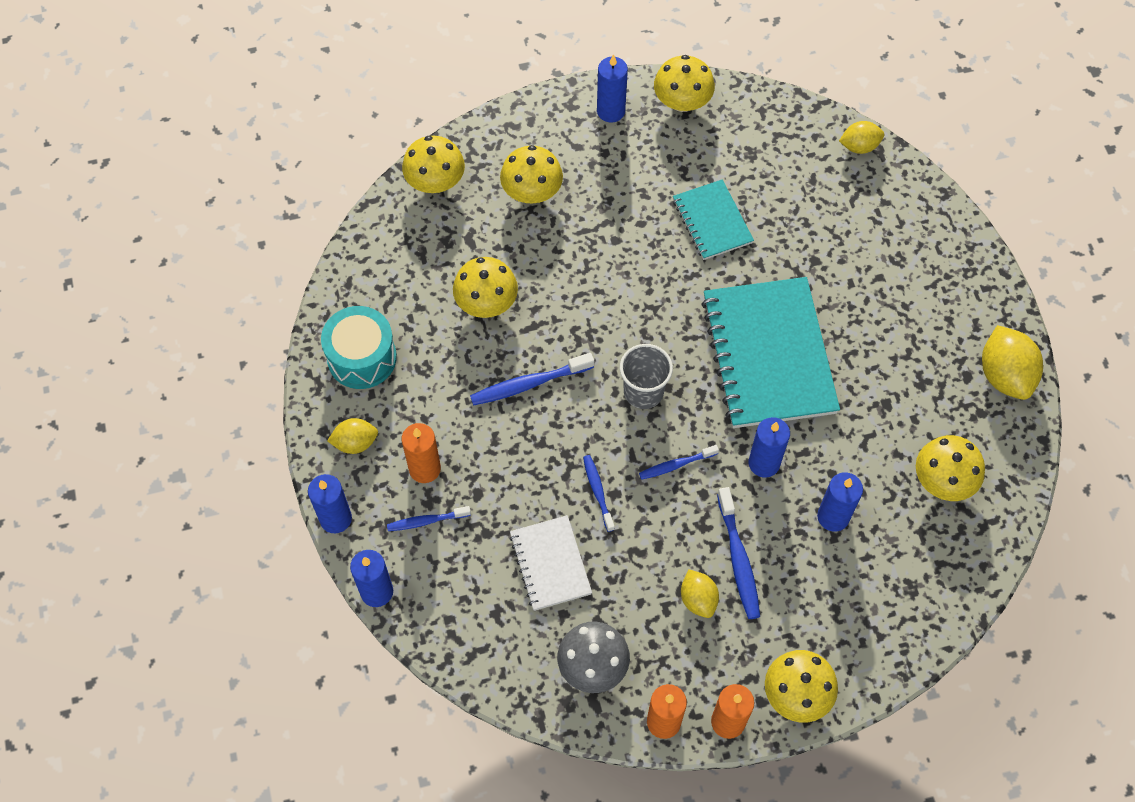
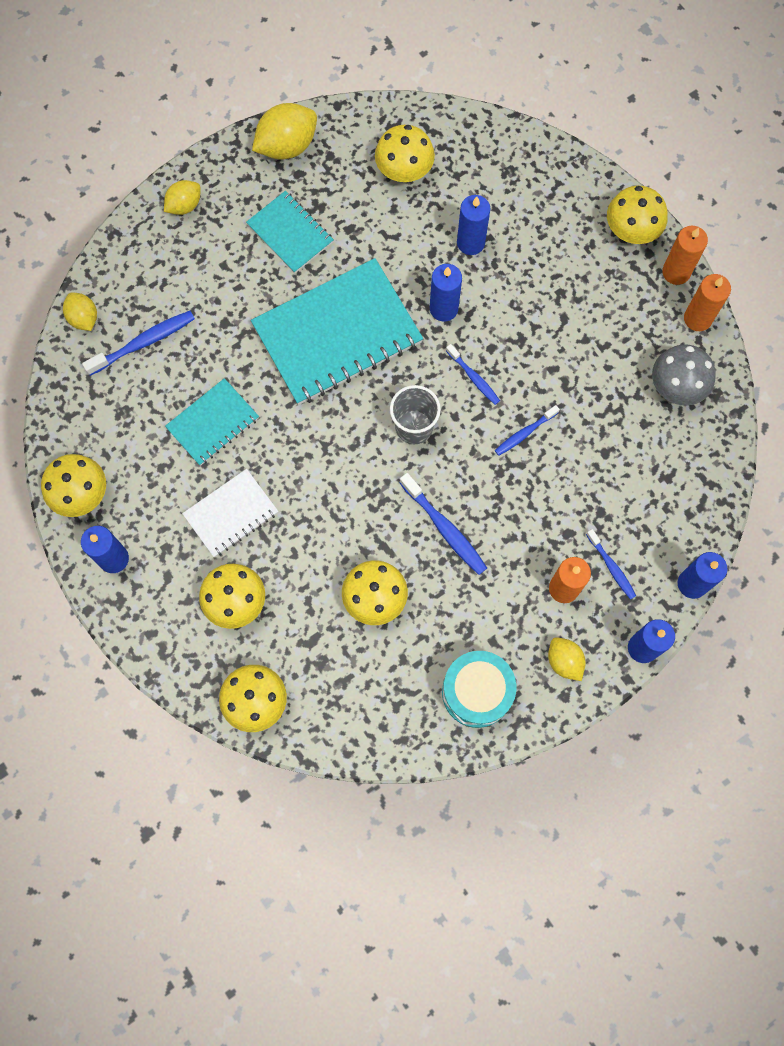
camera: 110 degrees left, 10 degrees up
white notebook [509,515,592,611] -> white notebook moved to [182,469,278,557]
yellow lemon [681,570,719,618] -> yellow lemon moved to [164,180,201,215]
blue toothbrush [717,487,760,619] -> blue toothbrush moved to [82,311,195,376]
none -> turquoise notebook [246,191,334,273]

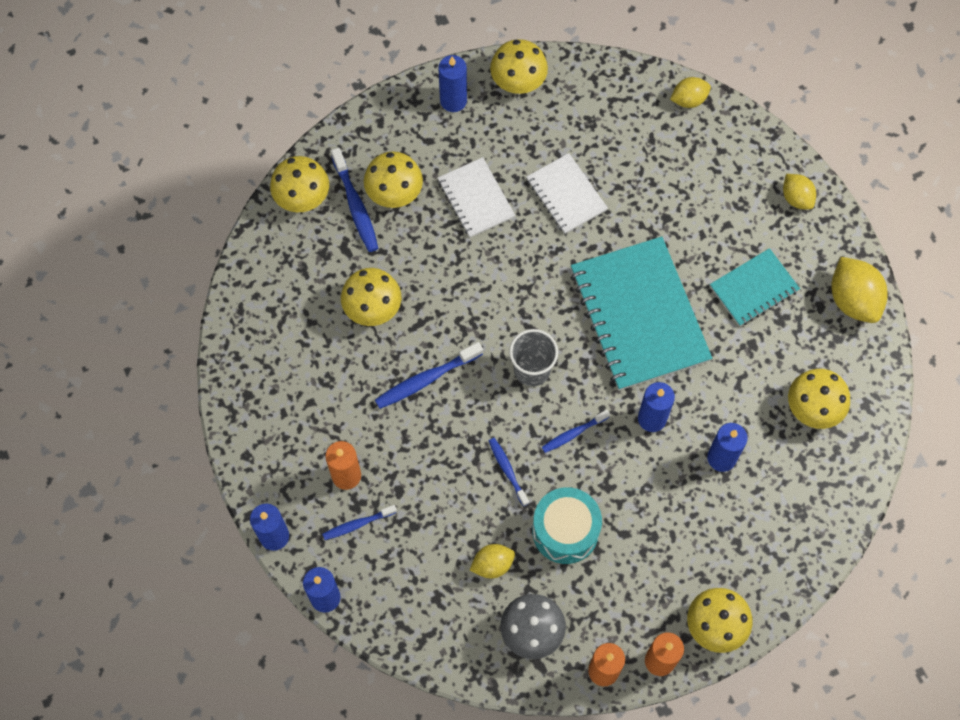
camera: 100 degrees right, 5 degrees down
blue toothbrush [82,311,195,376] -> blue toothbrush moved to [331,148,378,252]
turquoise notebook [165,378,259,466] -> white notebook [526,153,608,234]
turquoise drum [442,651,516,728] -> turquoise drum moved to [532,487,602,564]
yellow lemon [548,637,586,681] -> yellow lemon moved to [470,544,515,578]

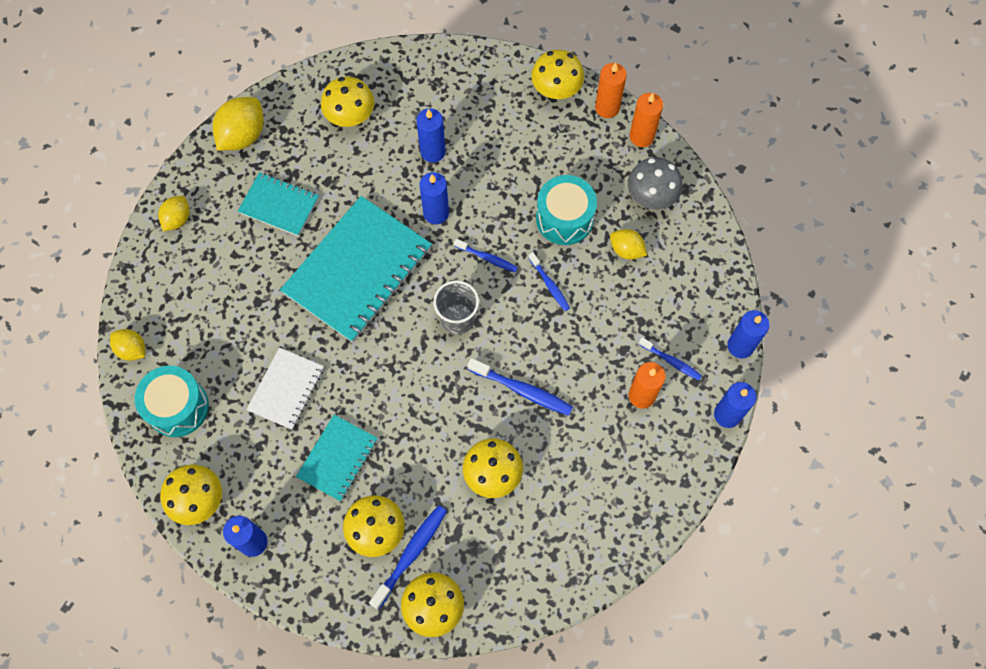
camera: 125 degrees left, 0 degrees up
white notebook [438,157,515,238] -> turquoise notebook [296,415,378,501]
blue toothbrush [489,438,529,506] -> blue toothbrush turned 60 degrees counterclockwise [528,252,570,311]
none -> turquoise drum [135,366,209,437]

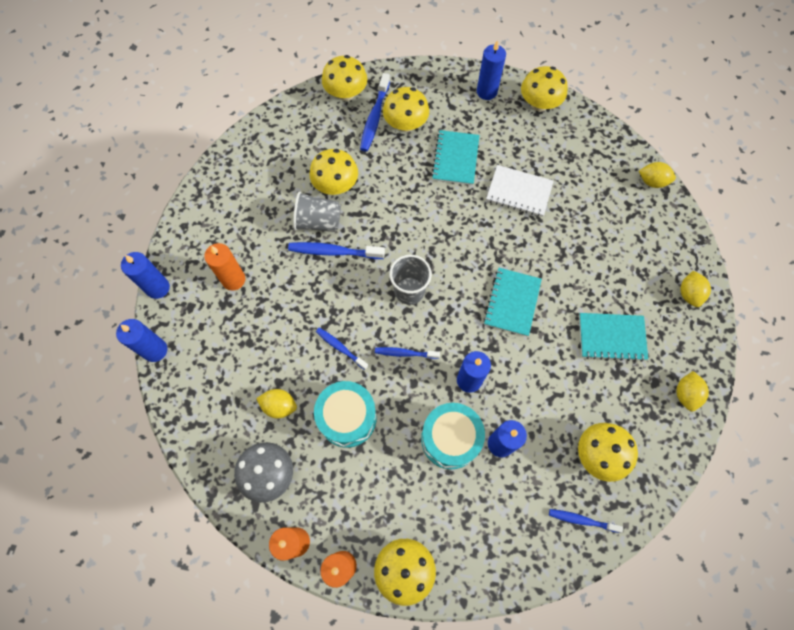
camera: 160 degrees right, 0 degrees up
turquoise drum [135,366,209,437] -> turquoise drum moved to [421,403,485,469]
yellow lemon [213,97,264,151] -> yellow lemon [676,371,709,411], size x0.60
white notebook [246,347,324,430] -> white notebook turned 75 degrees counterclockwise [486,165,554,217]
turquoise notebook [280,196,432,343] -> turquoise notebook [484,268,542,337], size x0.53
blue toothbrush [639,337,702,380] -> blue toothbrush moved to [549,509,623,533]
none -> grey cup [293,191,341,232]

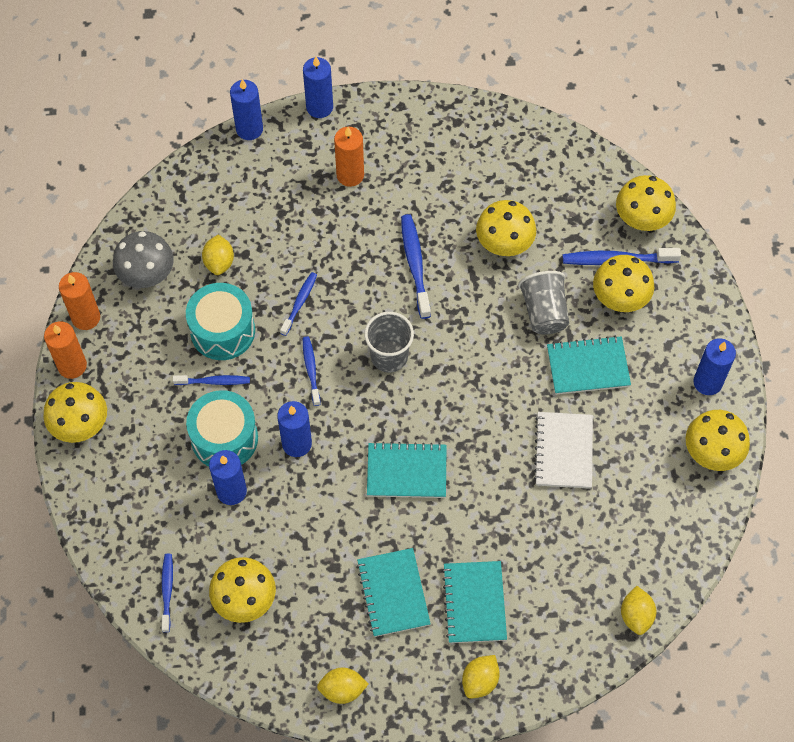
camera: 75 degrees right, 5 degrees down
grey cup [293,191,341,232] -> grey cup moved to [518,271,569,335]
yellow lemon [680,271,711,307] -> yellow lemon turned 45 degrees counterclockwise [462,655,500,699]
none -> blue toothbrush [173,375,250,385]
none -> turquoise notebook [442,561,507,643]

